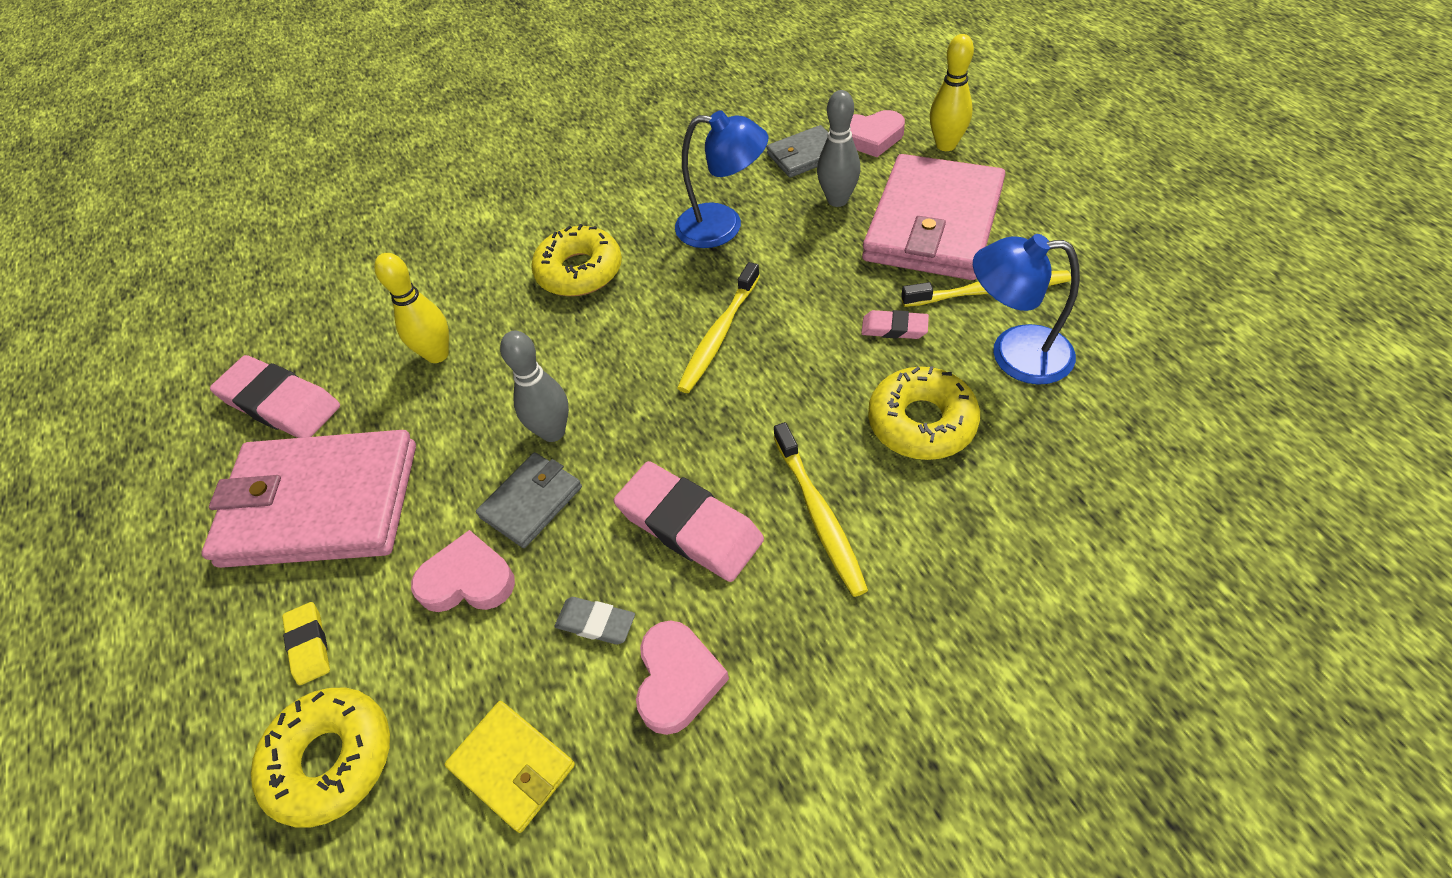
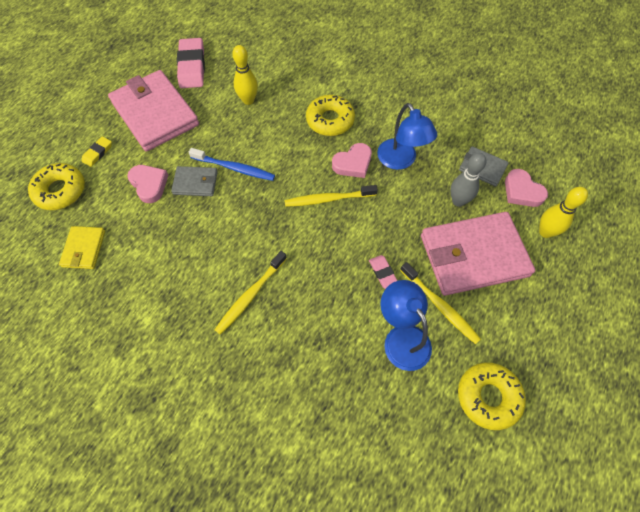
camera: 50 degrees right, 10 degrees up
grey bowling pin [500,331,569,442] -> blue toothbrush [189,148,275,181]
grey eraser [554,597,635,645] -> none
pink eraser [613,461,764,582] -> none
pink heart [636,620,729,735] -> pink heart moved to [332,143,372,178]
yellow donut [868,366,980,460] -> yellow donut moved to [458,362,526,430]

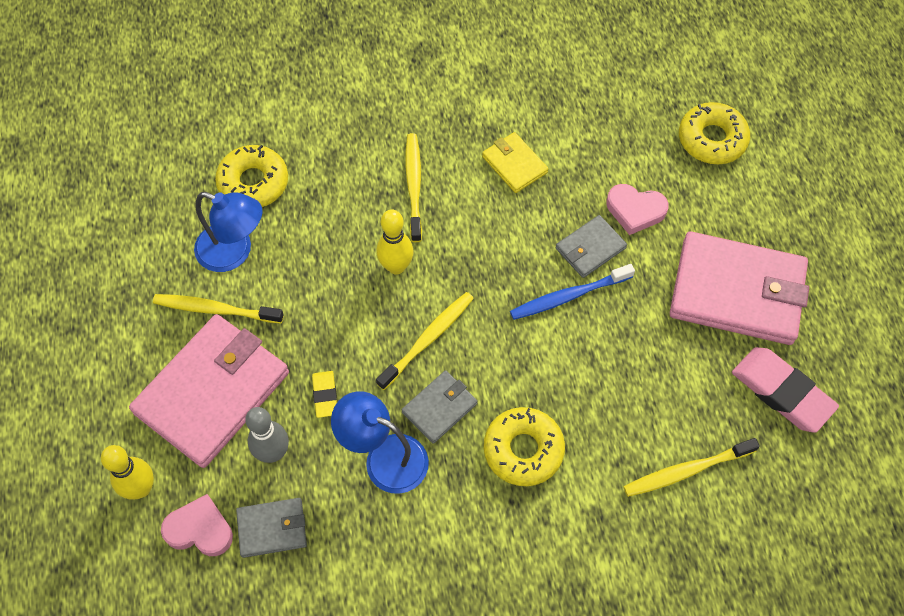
camera: 140 degrees right, 0 degrees up
yellow wallet [59,226,105,269] -> yellow wallet moved to [482,132,548,193]
yellow eraser [82,136,112,167] -> yellow eraser moved to [312,371,337,418]
yellow bowling pin [232,45,258,105] -> yellow bowling pin moved to [376,210,414,275]
pink heart [332,143,372,178] -> grey wallet [402,370,477,444]
pink eraser [369,255,397,289] -> none
yellow donut [458,362,526,430] -> yellow donut moved to [215,145,288,207]
none -> yellow toothbrush [623,438,760,497]

